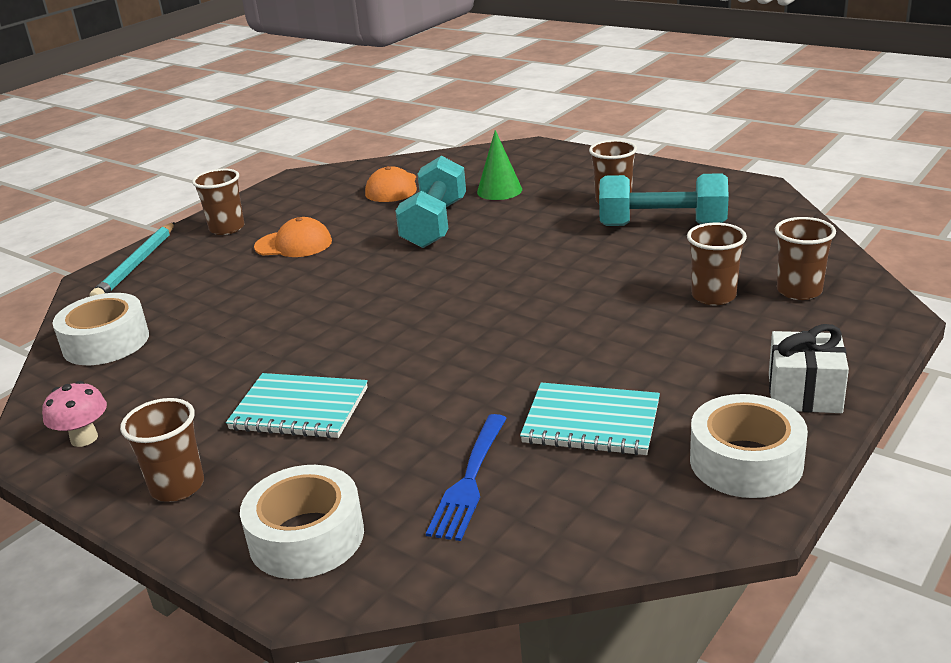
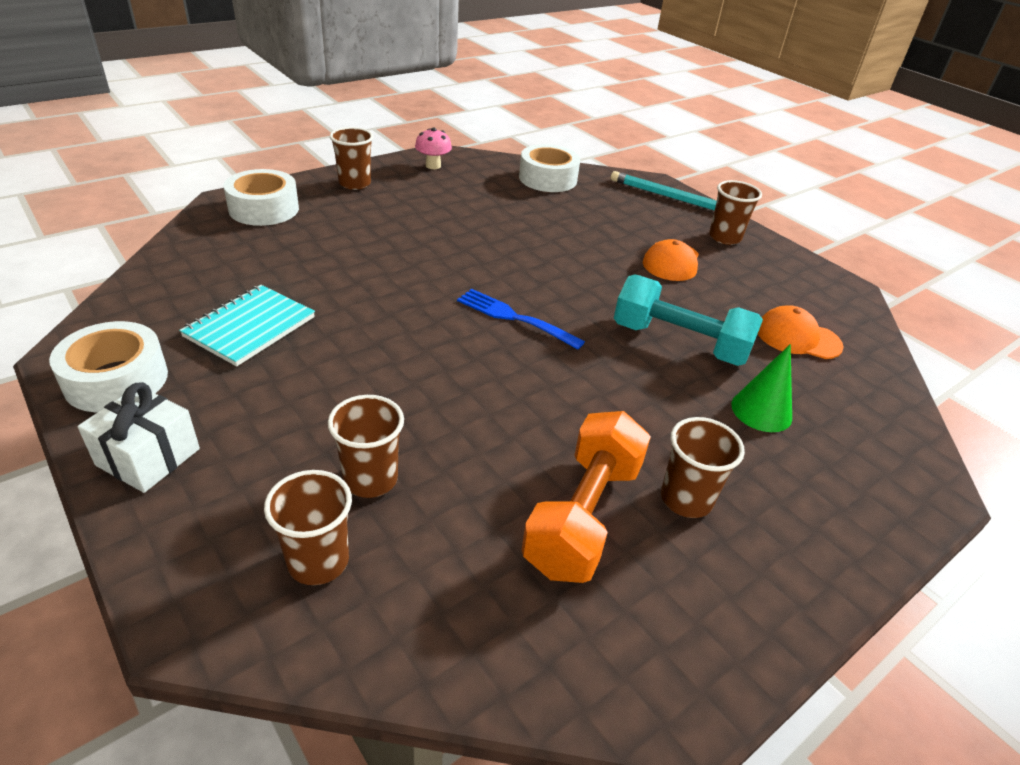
camera: 100 degrees right, 10 degrees up
turquoise notebook [226,373,368,438] -> none
blue fork [426,414,507,541] -> blue fork moved to [457,289,585,350]
turquoise dumbbell [599,173,729,226] -> orange dumbbell [522,411,651,583]

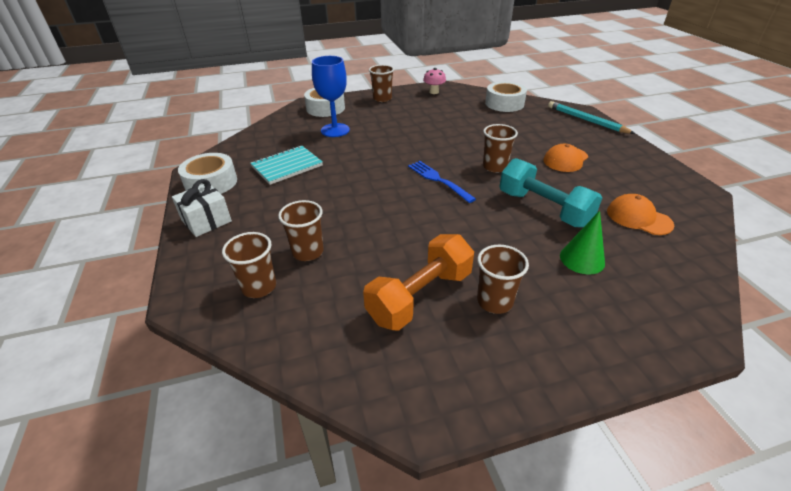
camera: 25 degrees right, 0 degrees up
brown cup [709,180,762,245] -> brown cup moved to [483,124,518,173]
none -> blue goblet [312,56,350,137]

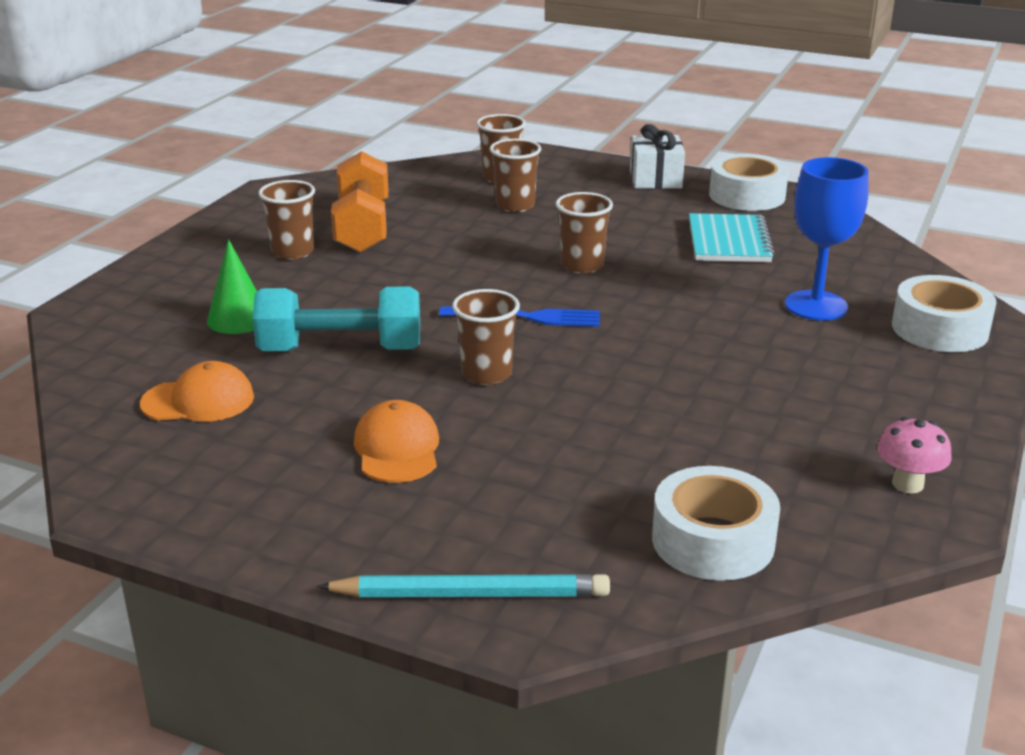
camera: 130 degrees right, 10 degrees down
brown cup [369,65,394,102] -> brown cup moved to [556,192,613,274]

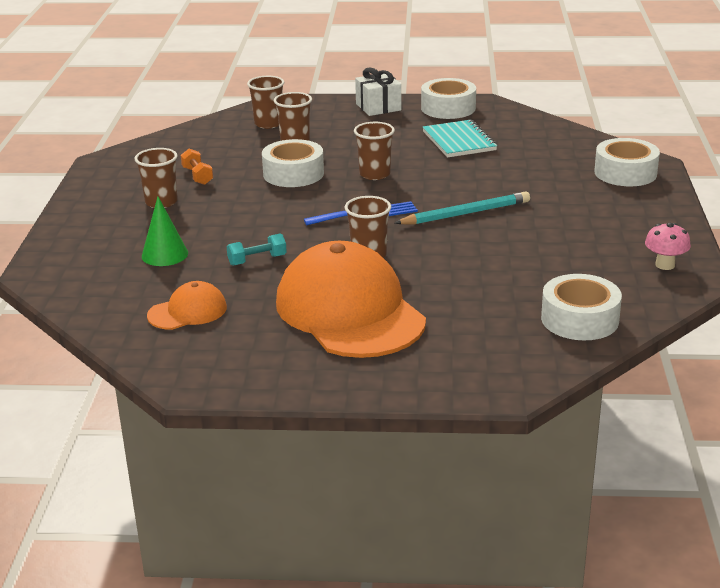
camera: 20 degrees left, 0 degrees up
turquoise dumbbell [252,286,420,351] -> turquoise dumbbell [227,233,287,266], size x0.49
turquoise pencil [317,574,610,597] -> turquoise pencil moved to [395,191,530,225]
orange dumbbell [331,151,389,253] -> orange dumbbell [181,149,213,185], size x0.49
orange cap [354,400,439,483] -> orange cap [276,241,426,358], size x2.17
blue goblet [785,157,869,321] -> none
none -> white tape [262,139,324,187]

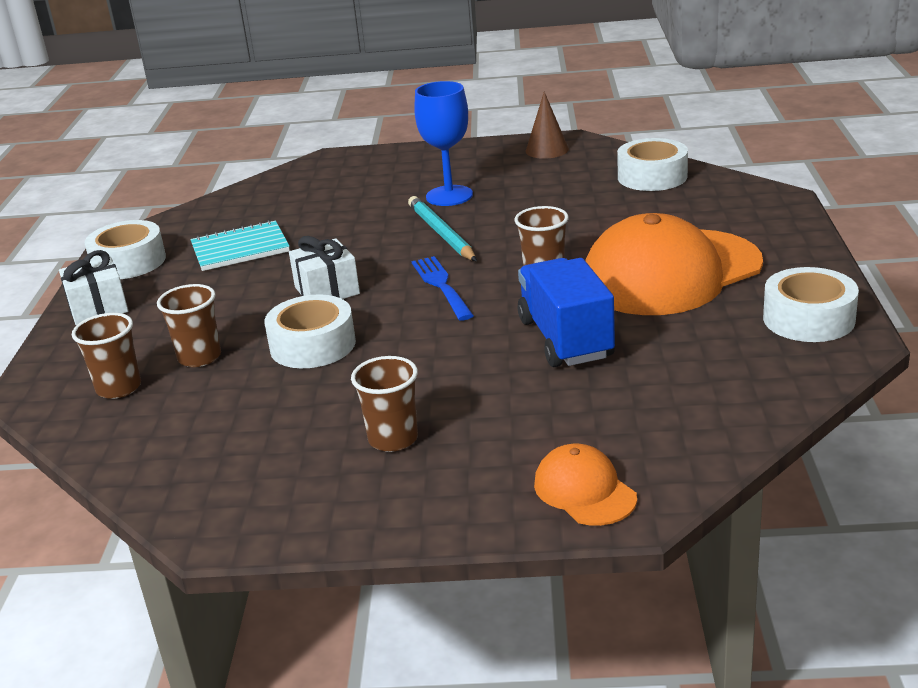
camera: 90 degrees left, 0 degrees up
green cone [142,197,188,266] -> none
orange cap [147,281,227,330] -> orange cap moved to [534,444,637,526]
orange dumbbell [181,149,213,185] -> none
turquoise dumbbell [227,233,287,266] -> blue truck [518,258,615,367]
brown cup [354,122,395,180] -> white gift [289,236,360,299]
white tape [594,138,660,186] -> white tape moved to [763,267,859,342]
pink mushroom [645,223,691,270] -> brown cone [525,92,569,159]
none -> blue goblet [414,81,473,206]

